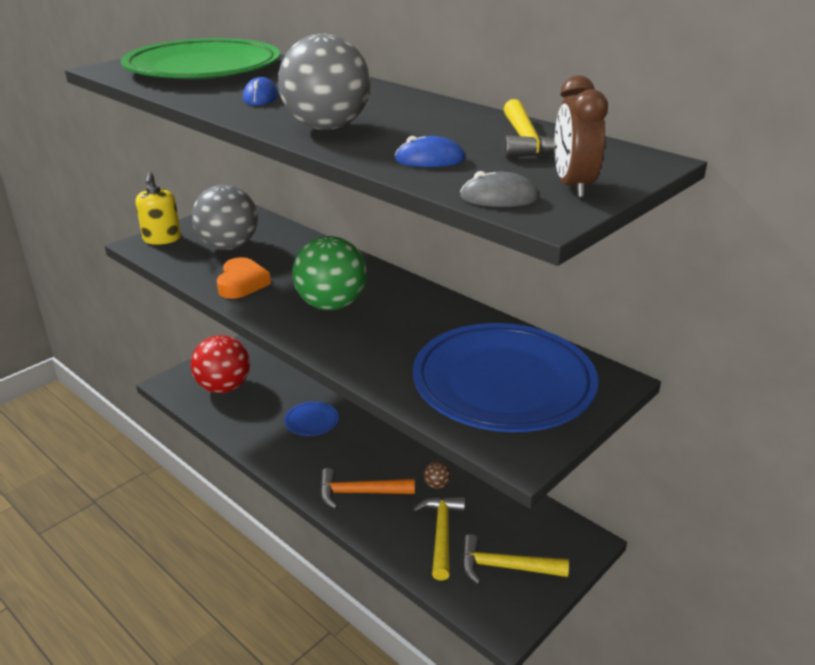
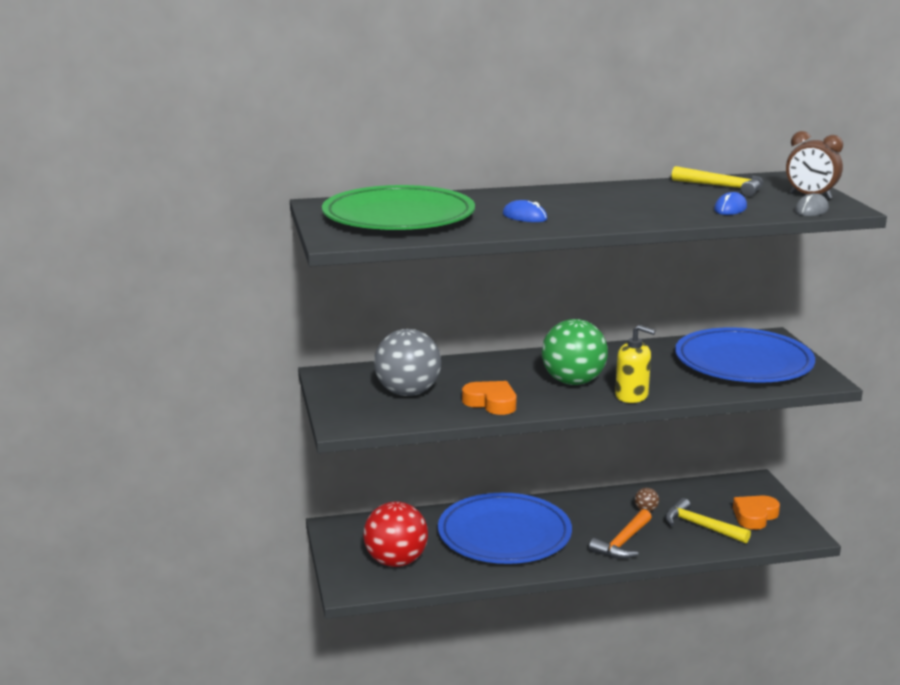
camera: 55 degrees left, 10 degrees down
yellow soap dispenser [136,172,181,245] -> yellow soap dispenser moved to [615,325,656,403]
grey ball [278,33,371,130] -> none
blue plate [284,402,339,436] -> blue plate [438,493,572,564], size x2.42
yellow hammer [461,534,569,585] -> orange heart [733,495,780,530]

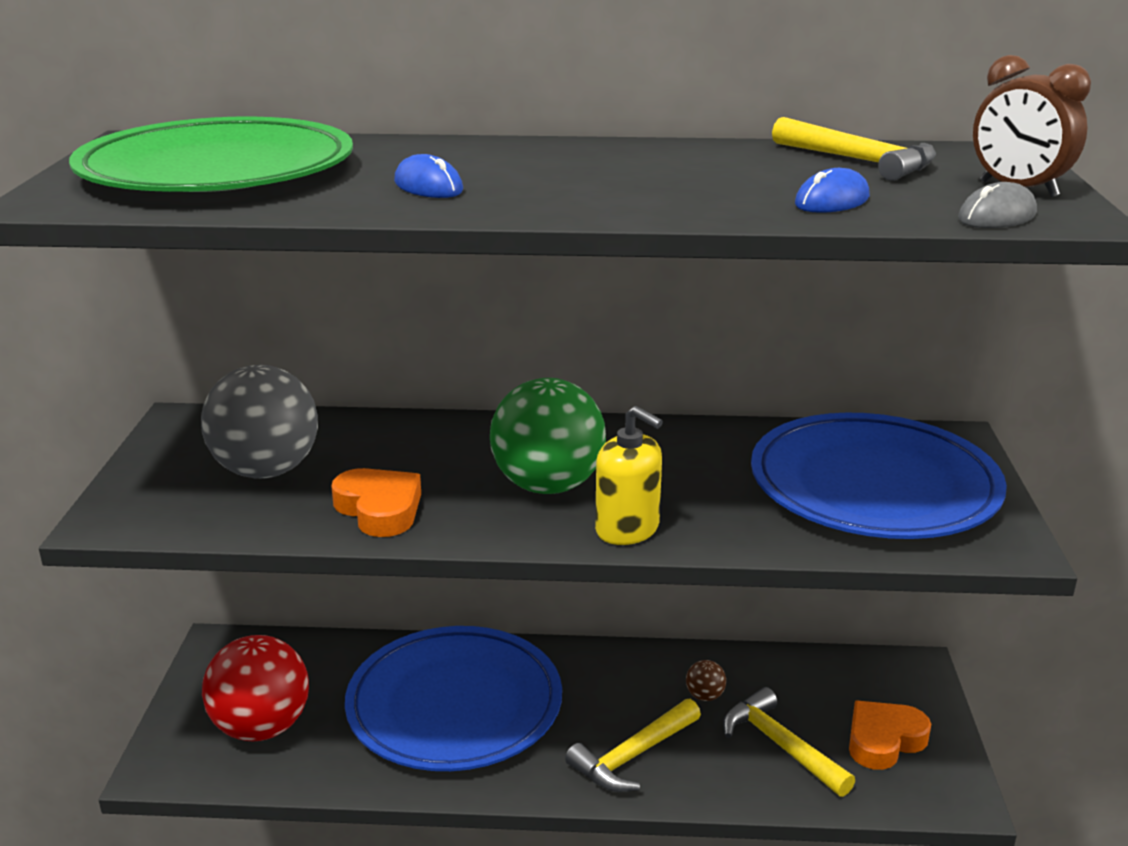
camera: 15 degrees right, 5 degrees up
orange hammer [589,509,652,559] -> yellow hammer [565,699,701,792]

